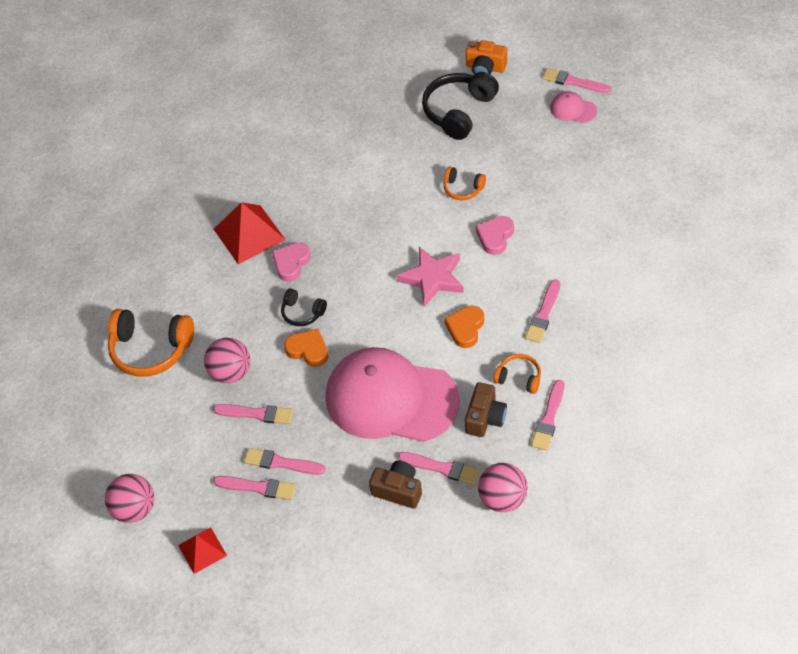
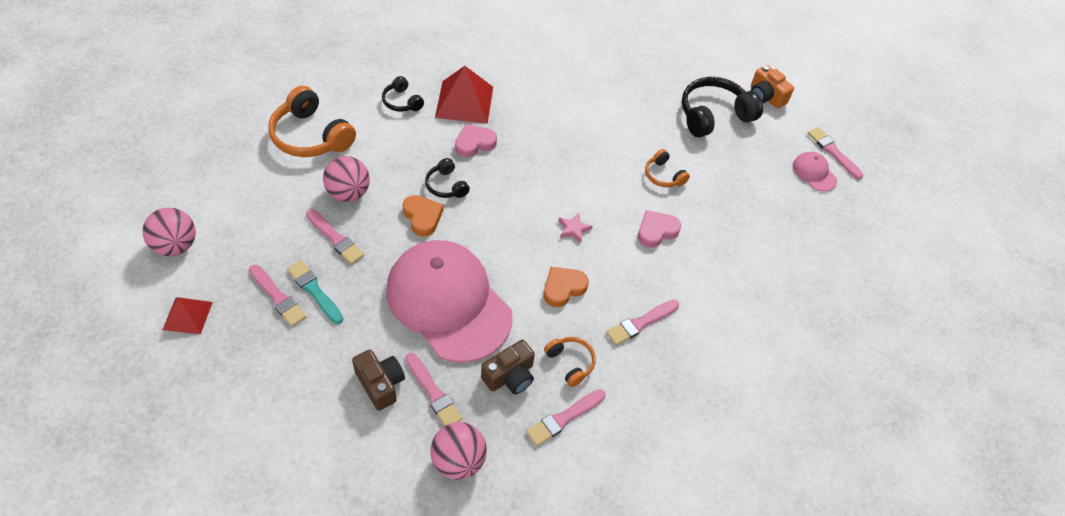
camera: 25 degrees right, 0 degrees up
pink brush [244,448,326,475] -> turquoise brush [287,260,343,324]
pink star [397,247,464,307] -> pink star [558,212,593,243], size x0.50
none -> black headphones [382,76,424,112]

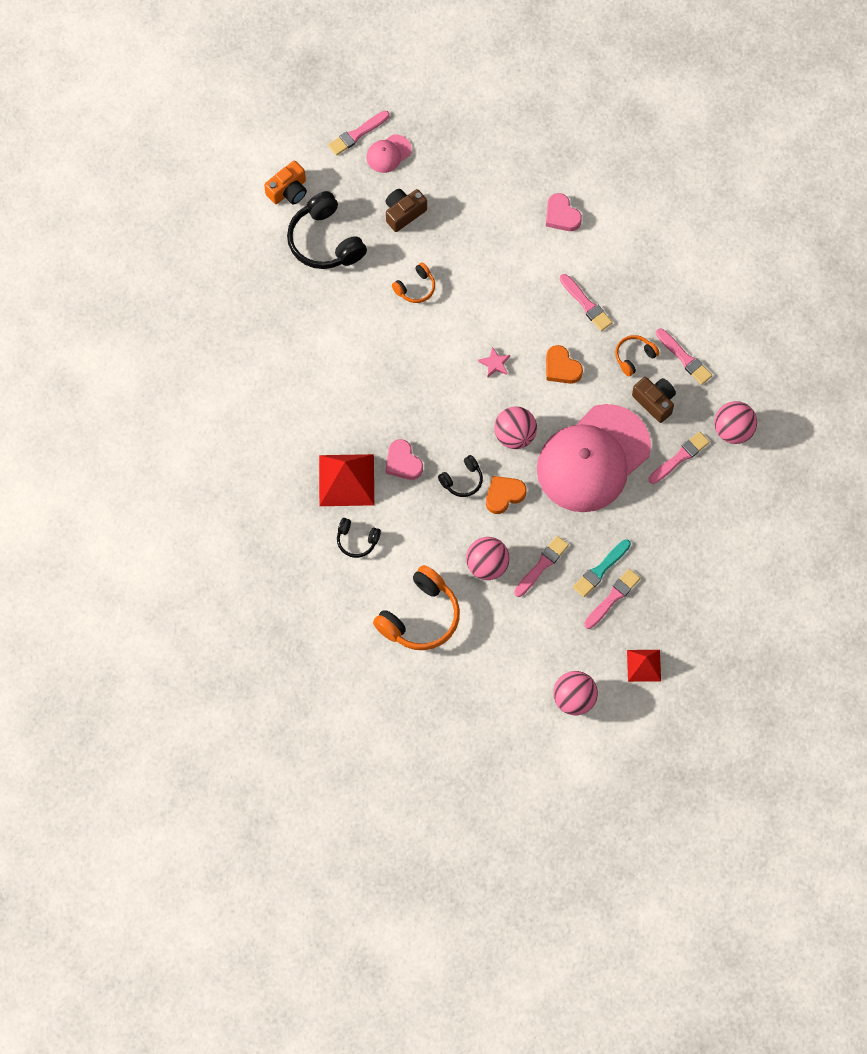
camera: 90 degrees left, 15 degrees up
brown camera [352,350,405,411] -> brown camera moved to [385,189,427,232]
black headphones [382,76,424,112] -> black headphones turned 60 degrees clockwise [337,518,381,558]
pink heart [638,210,681,248] -> pink heart moved to [546,193,582,231]
none -> pink ball [494,406,537,449]

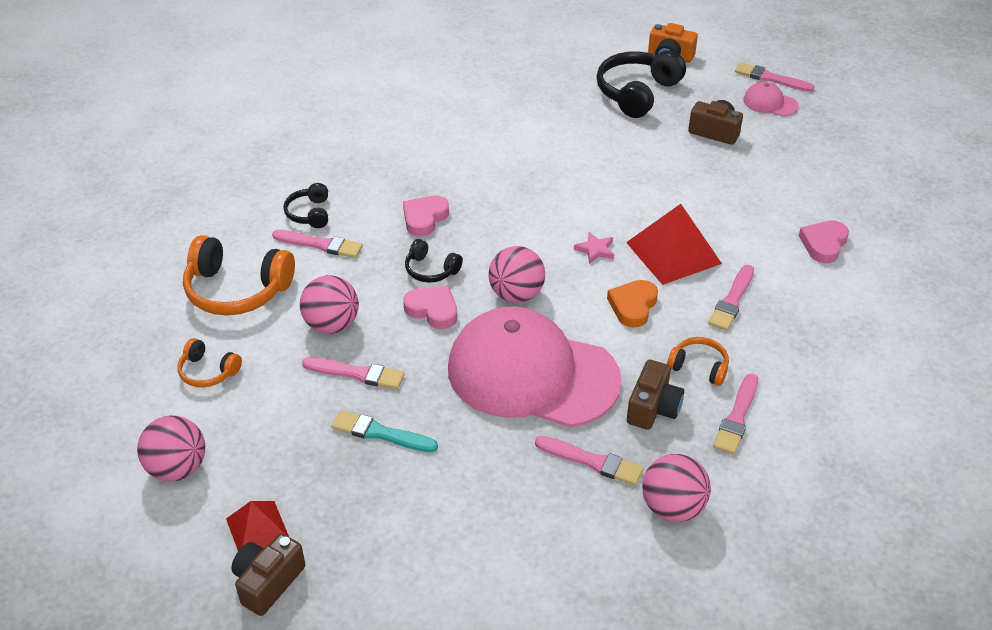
camera: 65 degrees right, 25 degrees down
red pyramid [319,454,374,506] -> red pyramid moved to [626,204,722,285]
orange headphones [392,262,435,303] -> orange headphones moved to [177,338,242,387]
orange heart [486,476,527,514] -> pink heart [403,286,457,329]
pink brush [584,569,640,629] -> pink brush moved to [272,230,363,258]
none -> brown camera [231,533,305,616]

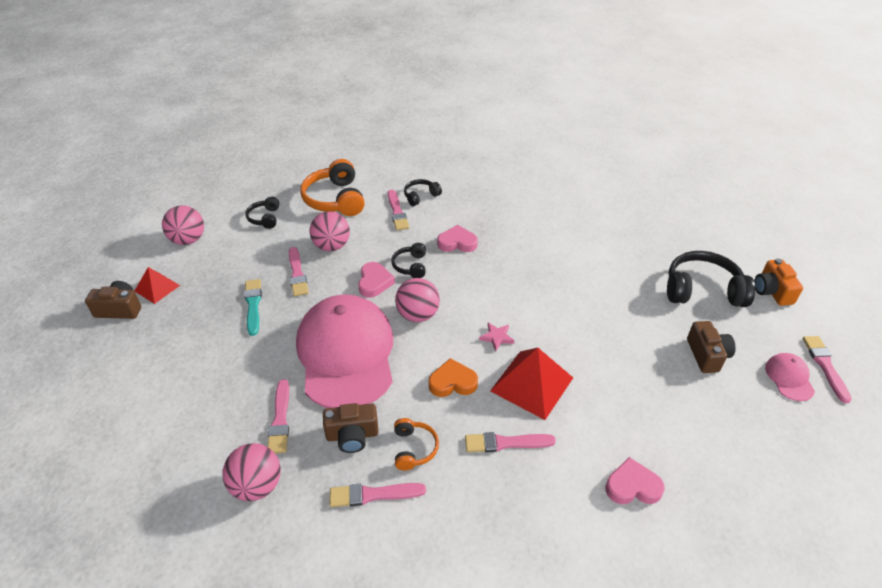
camera: 60 degrees right, 0 degrees up
orange headphones [177,338,242,387] -> black headphones [245,197,279,229]

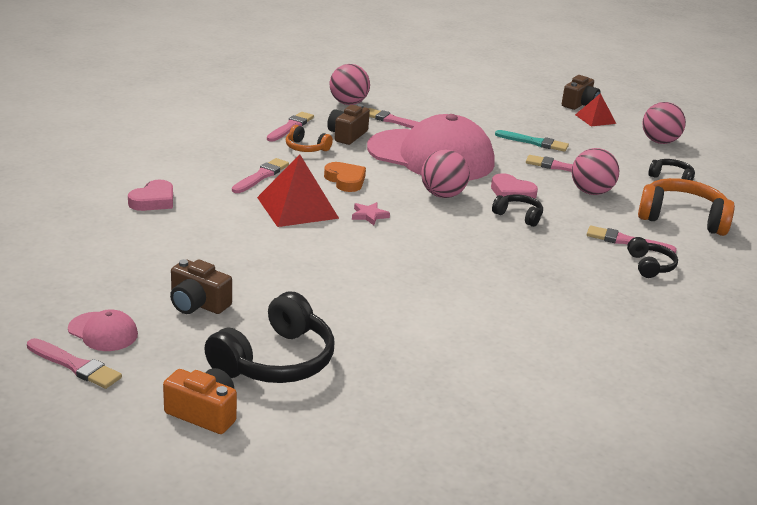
camera: 120 degrees right, 15 degrees down
orange heart [429,358,478,397] -> orange heart turned 60 degrees counterclockwise [324,162,366,192]
pink heart [437,225,478,252] -> none

